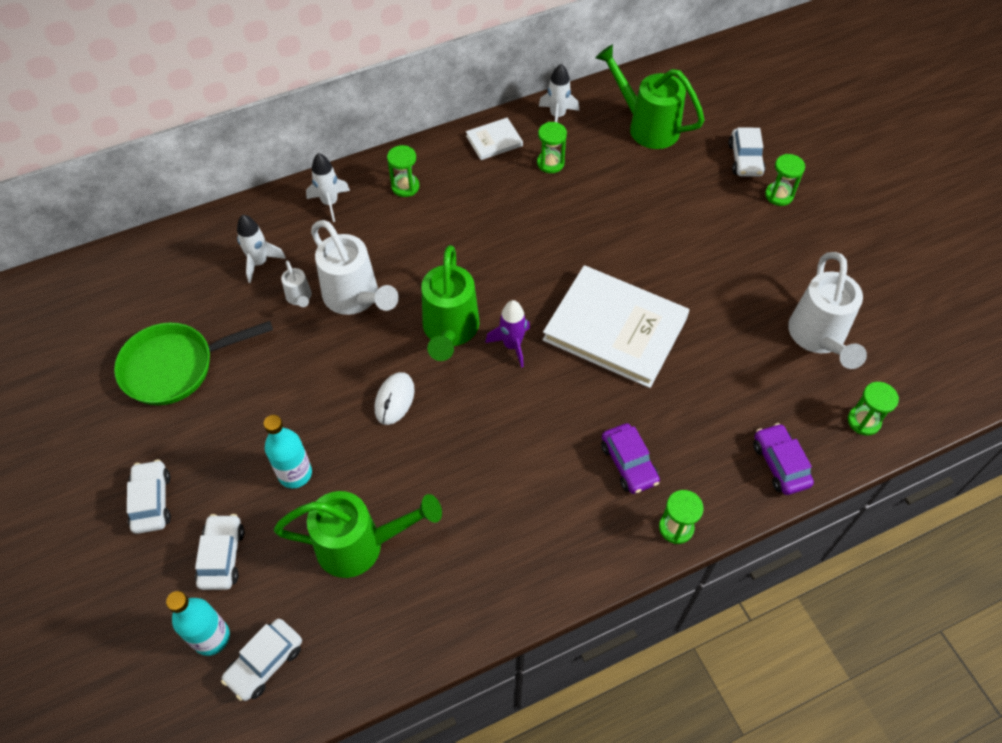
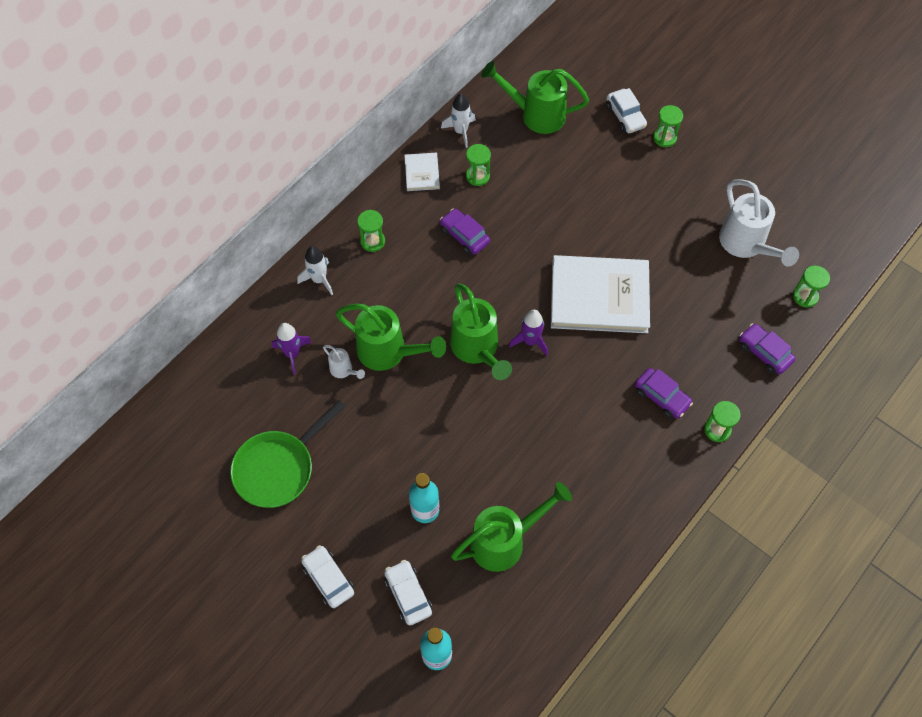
camera: 25 degrees left, 5 degrees up
white car [221,619,302,701] -> none
white rocket [237,215,286,283] -> purple rocket [272,323,312,375]
white watering can [311,220,399,315] -> green watering can [336,304,446,371]
white mouse [374,372,415,425] -> none
white book [466,117,523,160] -> white book turned 45 degrees counterclockwise [404,153,440,191]
none -> purple car [440,209,490,255]

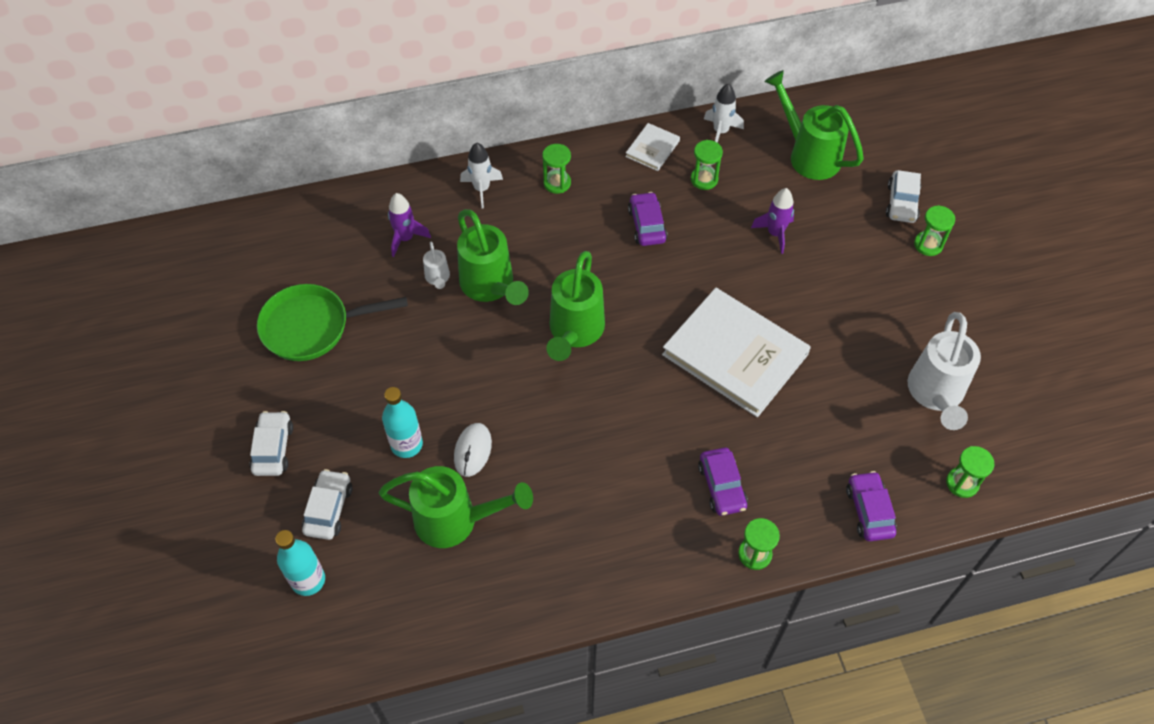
camera: 35 degrees right, 5 degrees down
purple rocket [509,310,548,356] -> purple rocket moved to [751,188,794,254]
none -> white mouse [454,423,492,477]

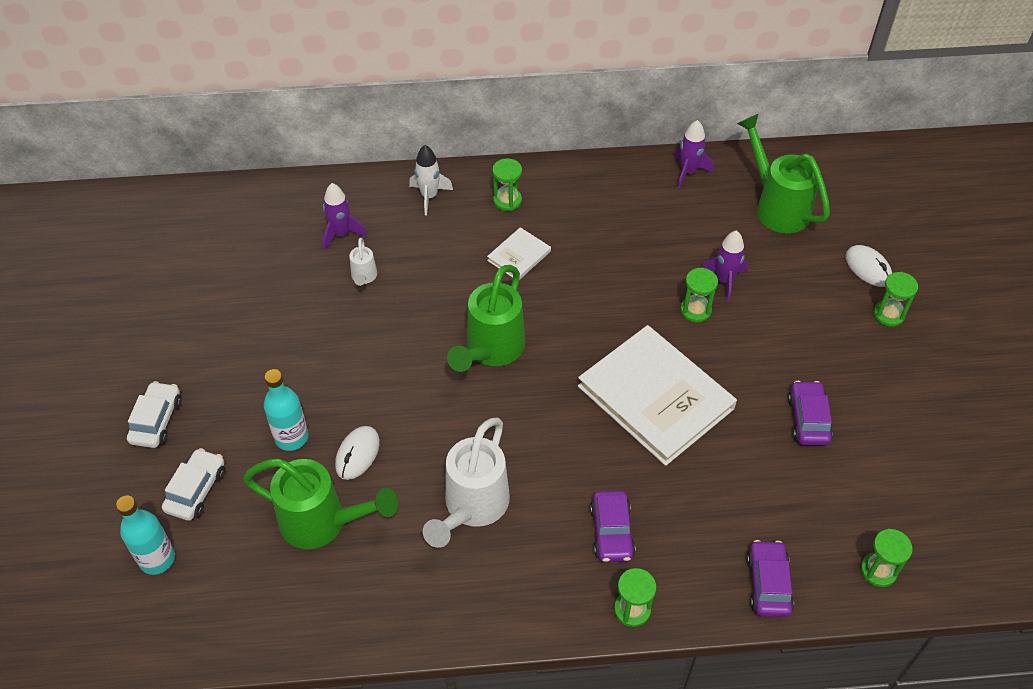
camera: 10 degrees right, 5 degrees down
green pan [257,284,408,361] -> none
green watering can [457,209,529,305] -> none
white book [625,123,680,171] -> white book moved to [487,227,551,280]
purple car [628,192,668,246] -> purple car moved to [788,381,833,446]
green hourglass [691,140,723,190] -> green hourglass moved to [680,268,718,322]
white rocket [704,84,744,143] -> purple rocket [673,120,713,188]
white car [886,170,921,223] -> white mouse [845,245,892,287]
white watering can [907,312,981,430] -> white watering can moved to [423,418,510,548]

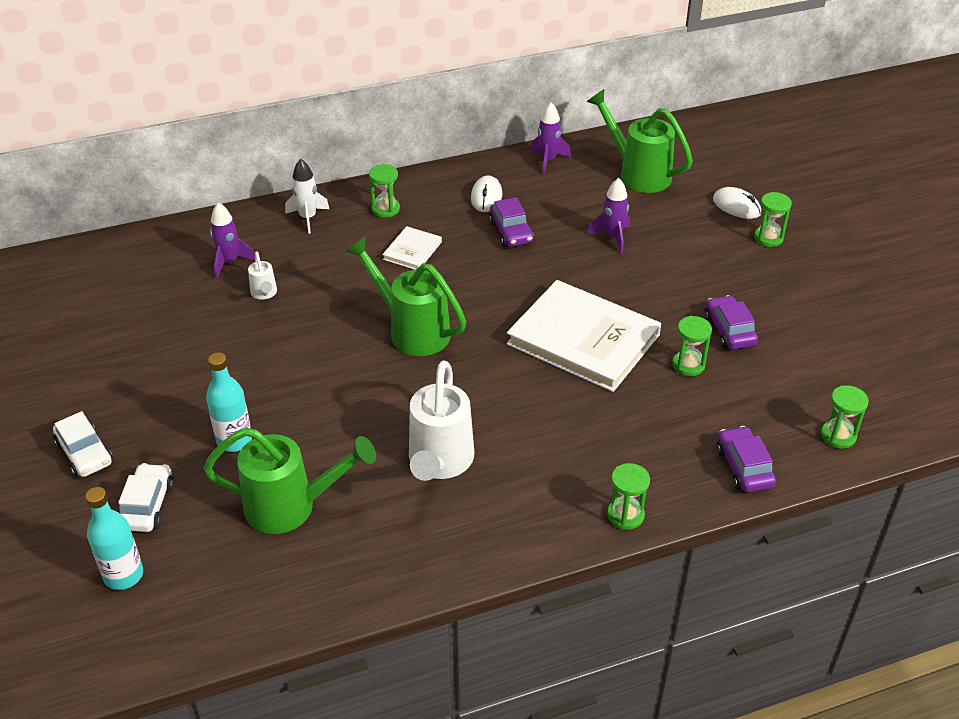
camera: 15 degrees left, 10 degrees down
white car [127,381,182,448] -> white car turned 150 degrees clockwise [53,411,113,478]
white mouse [335,426,380,480] -> white mouse moved to [471,175,502,212]
green watering can [447,265,525,372] -> green watering can turned 120 degrees clockwise [345,237,466,356]
purple car [590,491,636,562] -> purple car moved to [489,197,534,247]
green hourglass [680,268,718,322] -> green hourglass moved to [672,316,712,376]

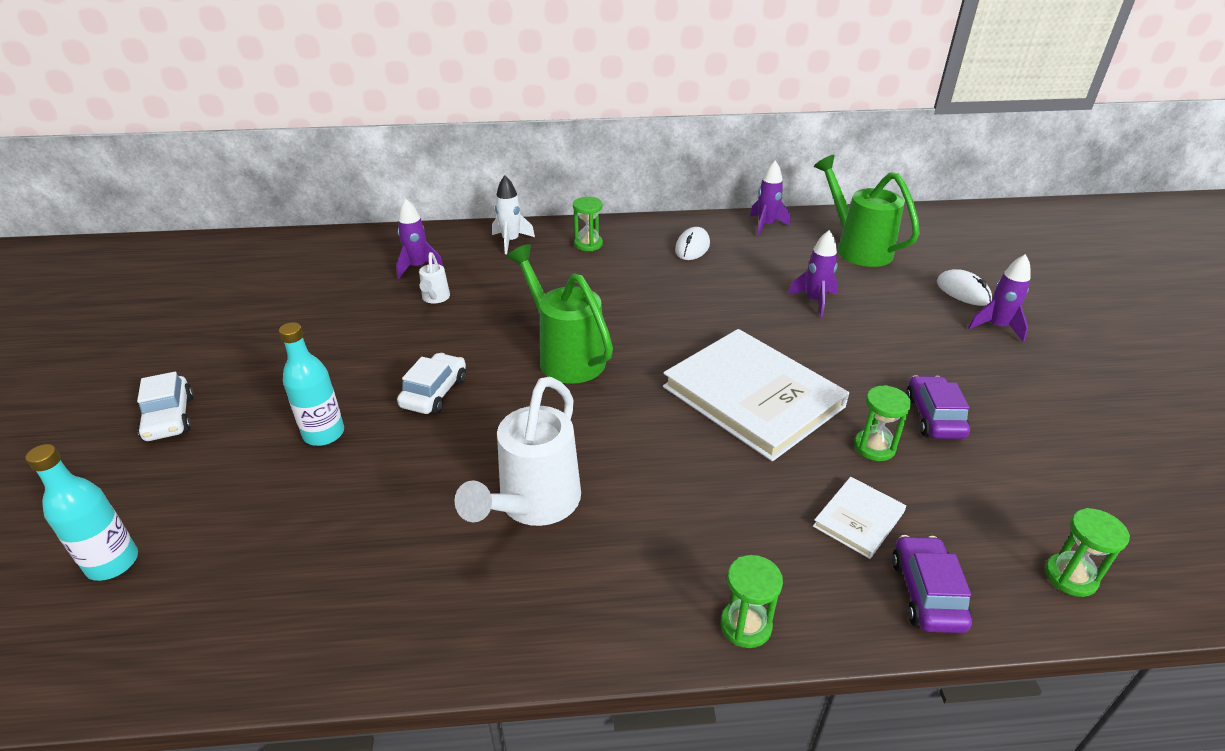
camera: 15 degrees right, 5 degrees down
white car [118,463,174,532] -> white car moved to [397,353,466,414]
green watering can [204,428,376,534] -> none
white book [382,226,442,270] -> white book moved to [813,477,906,559]
purple car [489,197,534,247] -> none
green hourglass [754,192,792,247] -> purple rocket [968,254,1031,342]

